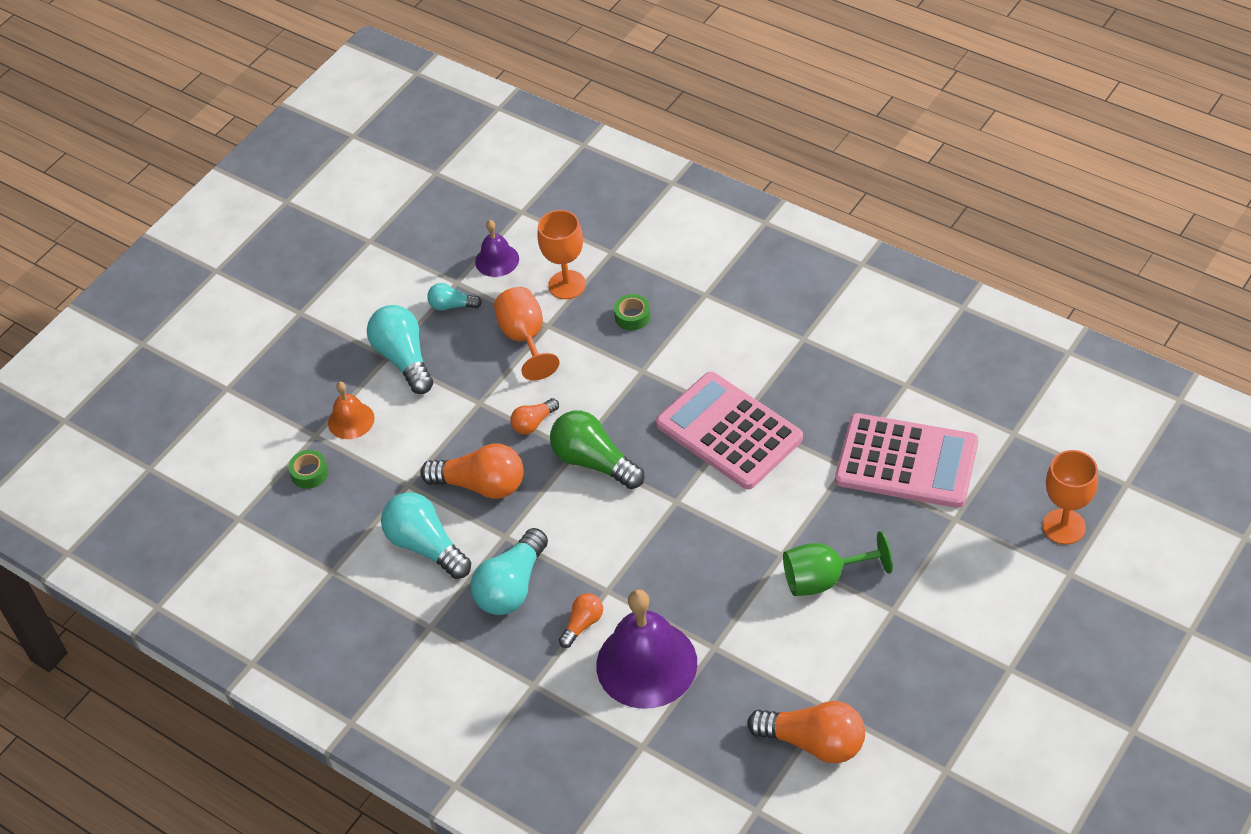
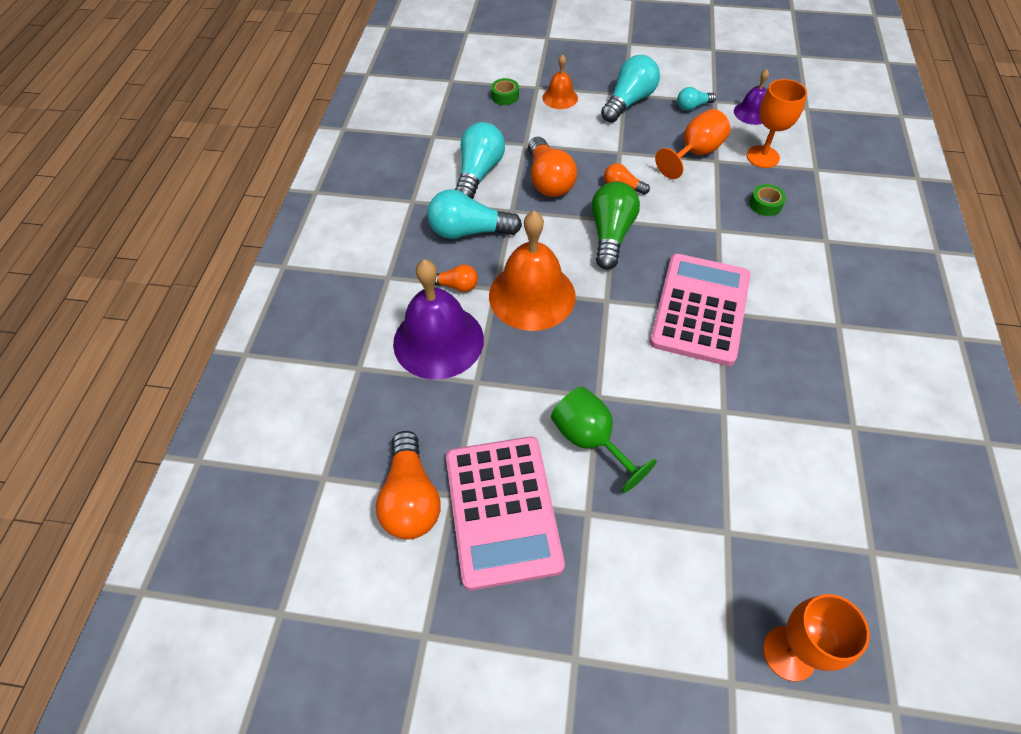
camera: 60 degrees right, 5 degrees up
turquoise light bulb [427,283,482,311] -> turquoise light bulb turned 90 degrees counterclockwise [677,87,716,111]
pink calculator [835,413,978,508] -> pink calculator moved to [446,436,565,590]
none -> orange bell [489,211,576,331]

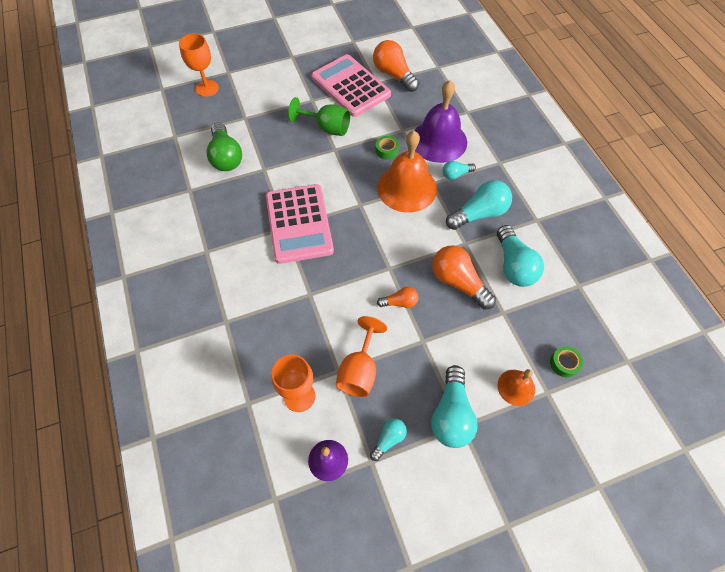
camera: 150 degrees right, 5 degrees up
orange light bulb [435,265,478,292] -> turquoise light bulb [442,161,476,180]
green light bulb [591,182,640,270] -> green light bulb moved to [206,122,242,171]
green tape [750,184,786,216] -> green tape moved to [376,136,399,160]

